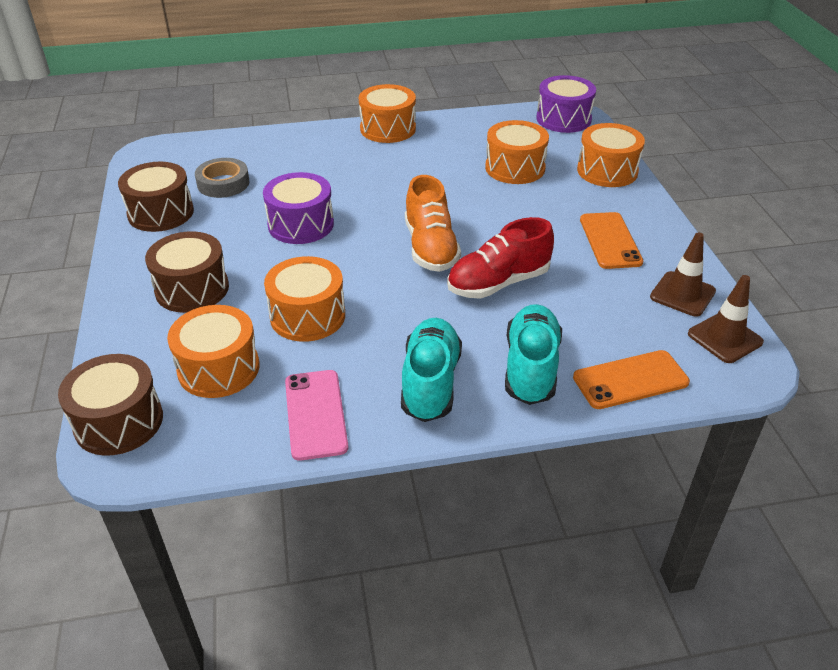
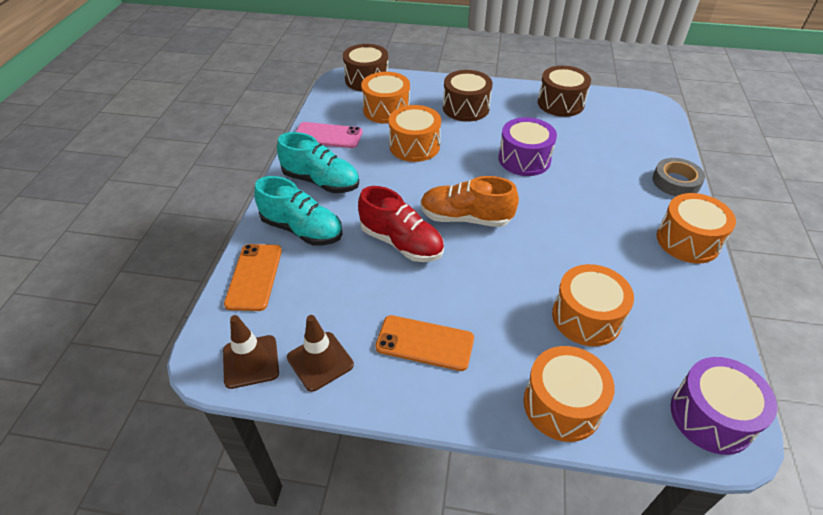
camera: 110 degrees right, 5 degrees up
grey tape [195,158,249,198] -> grey tape moved to [652,158,705,196]
red shoe [447,217,554,299] -> red shoe turned 135 degrees clockwise [358,186,444,262]

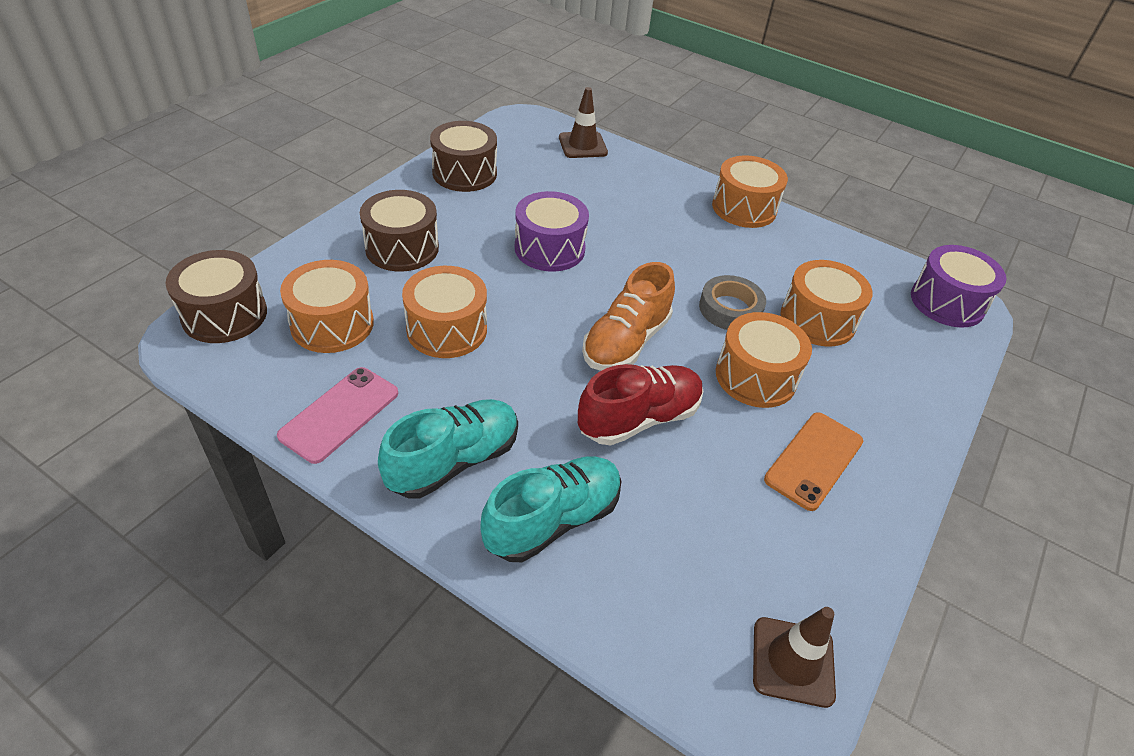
camera: 70 degrees left, 0 degrees up
orange phone [224,244,282,311] -> none
brown traffic cone [287,315,354,392] -> brown traffic cone moved to [559,87,608,158]
orange drum [524,346,615,442] -> orange drum moved to [716,312,812,408]
grey tape [652,158,705,196] -> grey tape moved to [699,275,766,330]

